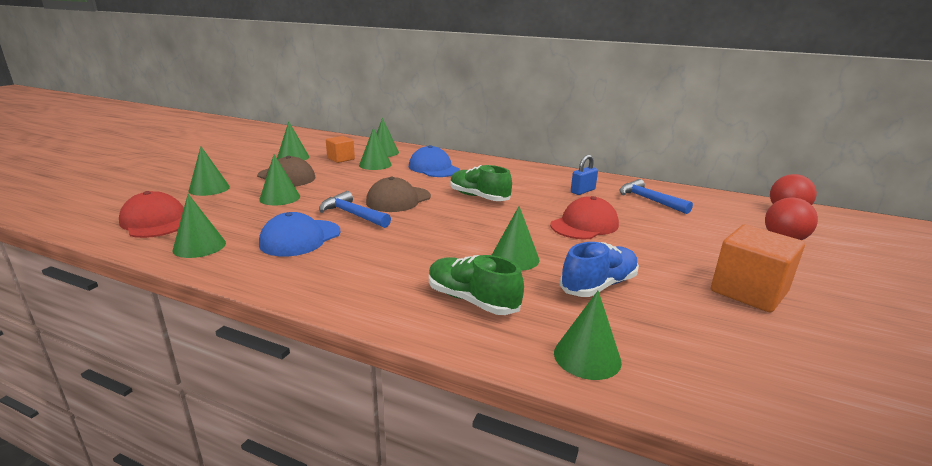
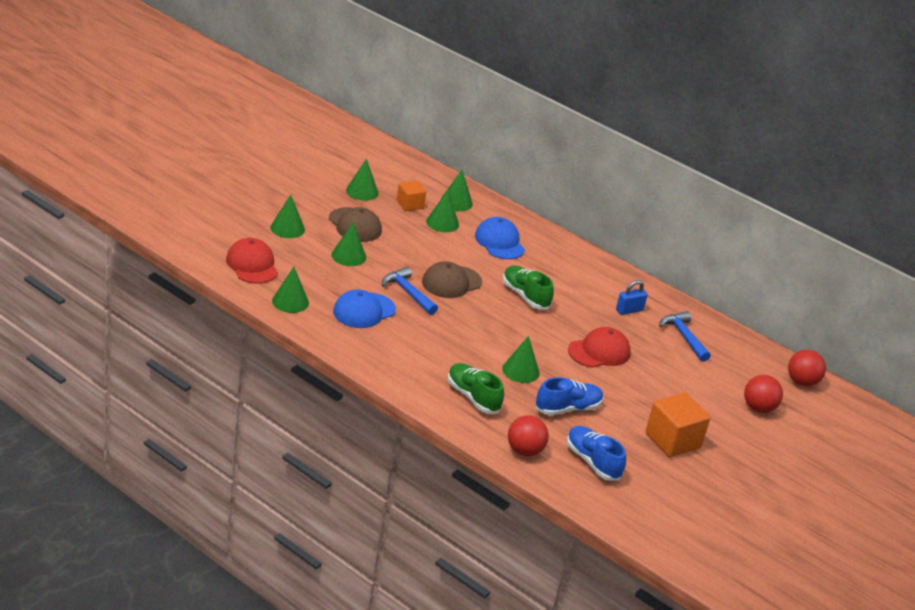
camera: 10 degrees right, 10 degrees up
green cone [554,291,622,380] -> red ball [508,415,549,456]
none -> blue shoe [567,426,626,481]

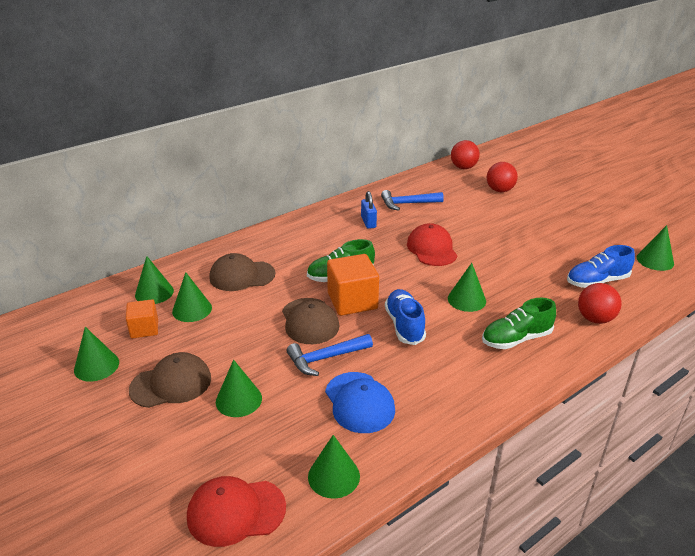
camera: 70 degrees left, 0 degrees up
green cone [270,195,305,238] -> green cone moved to [637,225,674,271]
blue cap [475,217,525,259] -> brown cap [209,253,275,291]
blue shoe [536,377,603,415] -> blue shoe moved to [385,289,426,345]
orange cube [645,392,711,457] -> orange cube moved to [327,254,379,316]

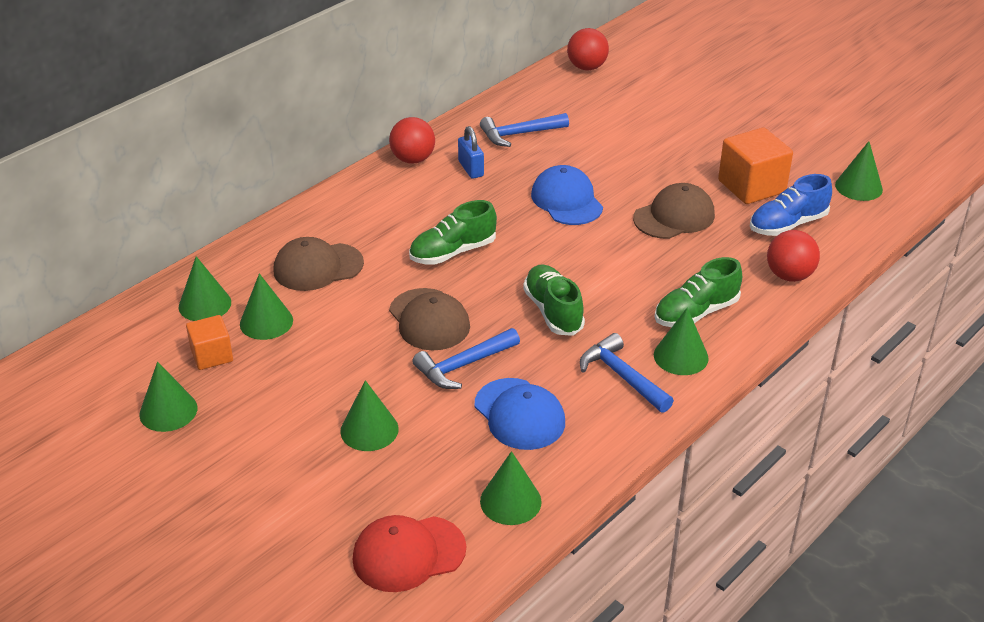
camera: 10 degrees left, 5 degrees up
brown cap [129,352,211,408] -> brown cap moved to [633,183,715,239]
orange cube [327,254,379,316] -> orange cube moved to [718,128,793,204]
blue shoe [385,289,426,345] -> green shoe [523,265,585,336]
red cap [407,223,458,266] -> blue cap [531,165,603,225]
green cone [448,263,486,312] -> green cone moved to [654,308,709,375]
red ball [487,162,518,192] -> red ball moved to [389,117,435,164]
none -> blue hammer [580,333,674,413]

